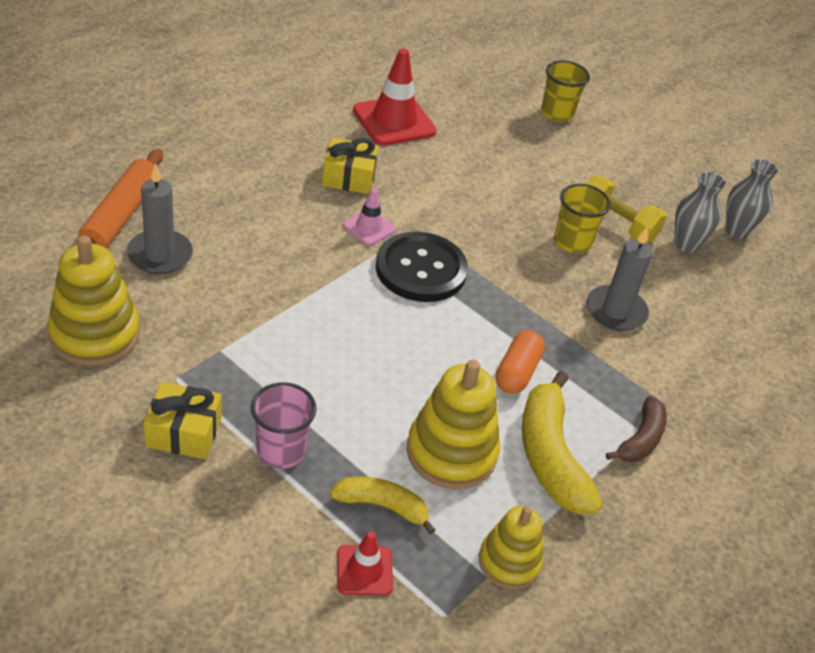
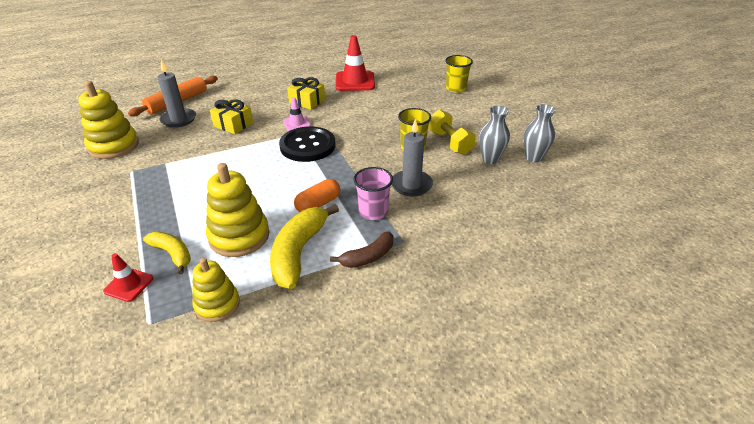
camera: 30 degrees right, 5 degrees down
yellow gift [143,382,222,459] -> yellow gift moved to [210,99,253,134]
pink cup [251,382,317,469] -> pink cup moved to [353,167,393,220]

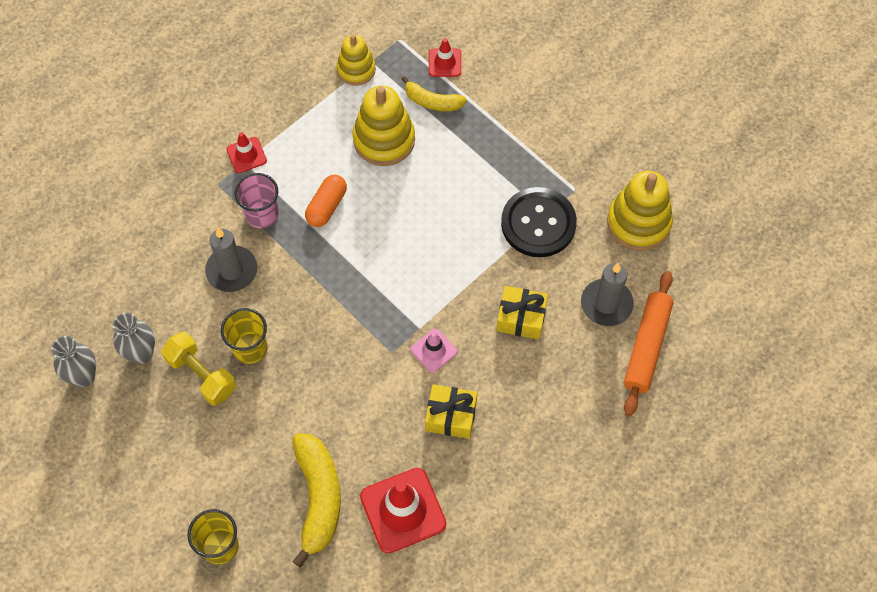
camera: 160 degrees right, 25 degrees up
yellow banana [270,204,339,289] -> yellow banana moved to [292,433,341,568]
black button [279,126,335,162] -> black button moved to [501,187,577,257]
brown banana [330,231,393,268] -> red traffic cone [226,132,267,173]

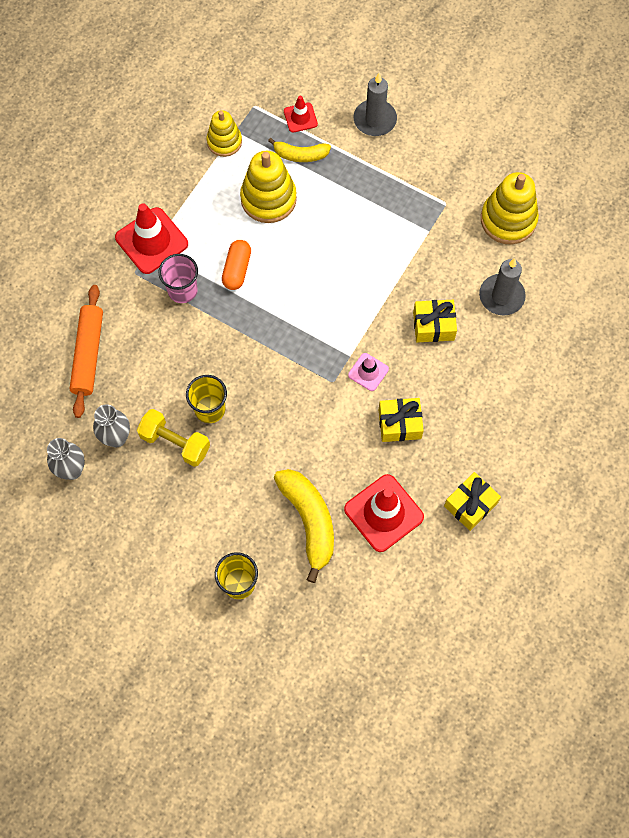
camera: 15 degrees left, 5 degrees up
grey candle [205,228,257,292] -> grey candle moved to [354,73,397,136]
red traffic cone [226,132,267,173] -> red traffic cone [115,203,188,274], size x1.86
black button [501,187,577,257] -> none
orange rolling pin [624,271,674,416] -> orange rolling pin moved to [70,285,103,418]
none -> yellow gift [444,472,501,531]

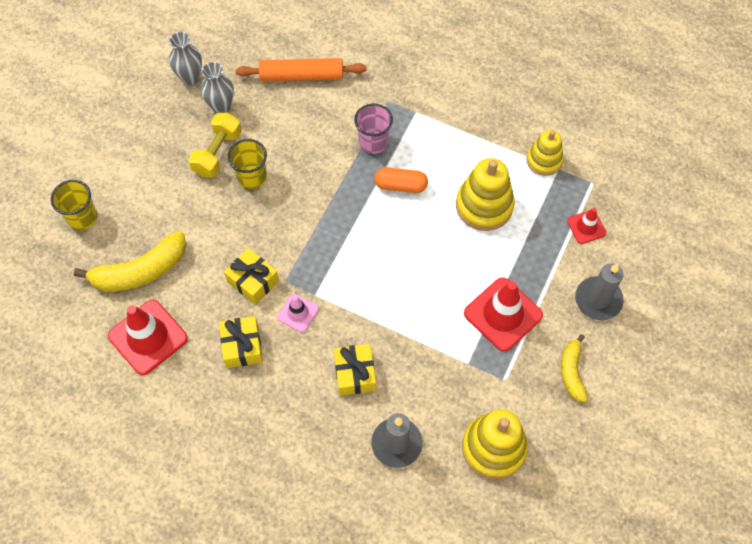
camera: 85 degrees right, 5 degrees down
red traffic cone [115,203,188,274] -> red traffic cone moved to [464,277,543,352]
yellow banana [268,138,331,162] -> yellow banana moved to [561,334,588,402]
yellow gift [444,472,501,531] -> yellow gift moved to [224,248,279,305]

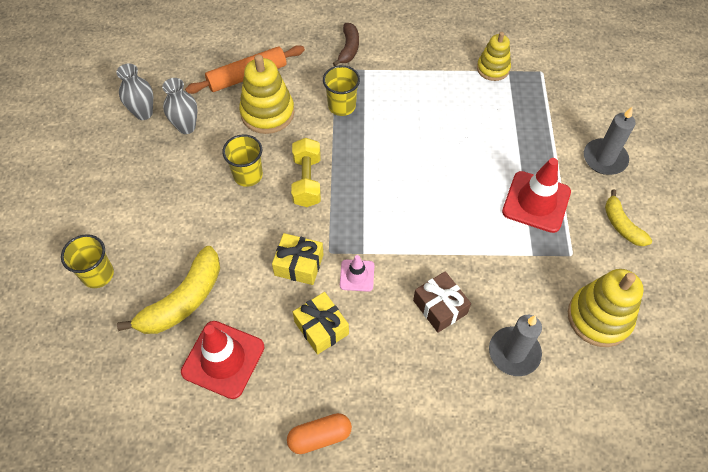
camera: 25 degrees left, 5 degrees down
yellow dumbbell [189,113,242,178] -> yellow dumbbell moved to [291,138,321,207]
yellow gift [334,344,376,396] -> brown gift [413,271,471,333]
pink cup [354,104,393,154] -> yellow cup [323,65,360,116]
orange capsule [374,167,428,193] -> orange capsule moved to [287,413,352,454]
yellow stacking toy [456,158,515,231] -> yellow stacking toy moved to [239,55,295,134]
red traffic cone [567,208,606,244] -> none
none -> brown banana [333,23,359,66]

